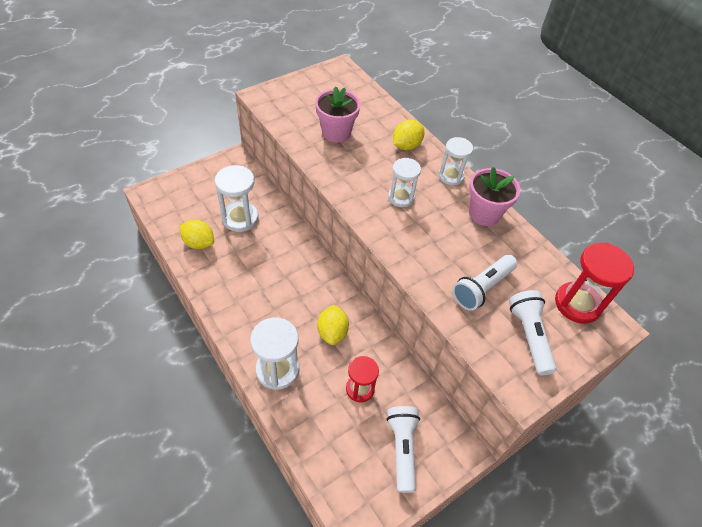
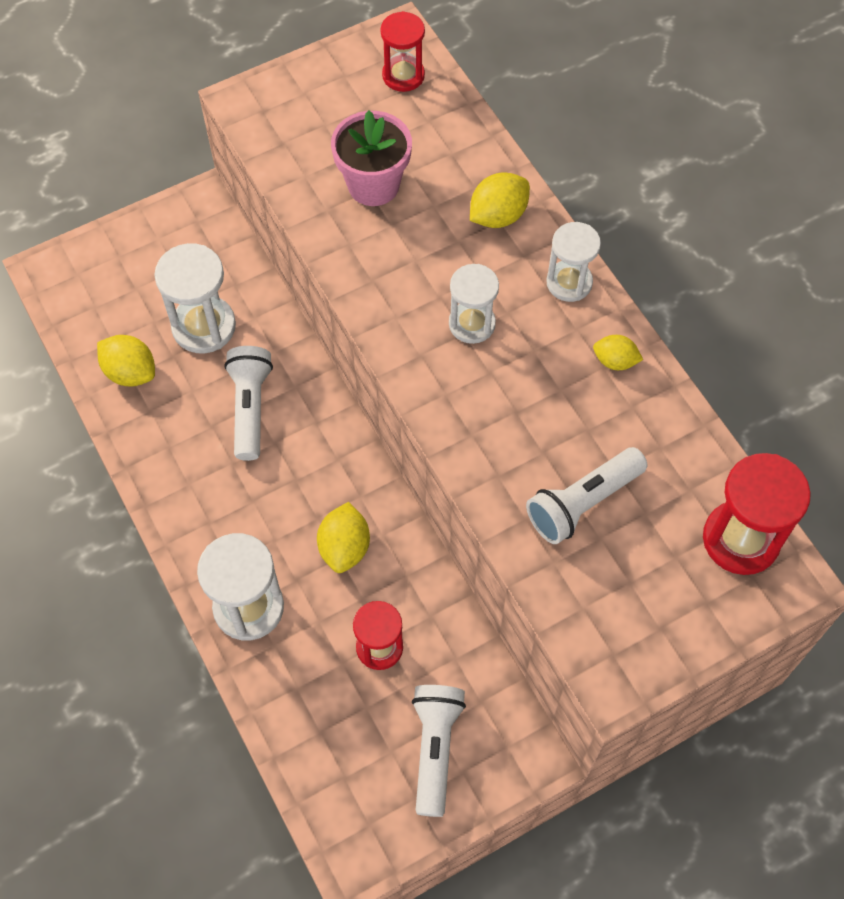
camera: 10 degrees right, 10 degrees up
pink flower pot [469,167,520,226] -> yellow lemon [593,335,643,370]
white flashlight [509,290,557,375] -> white flashlight moved to [224,346,273,461]
none -> red hourglass [381,11,425,92]

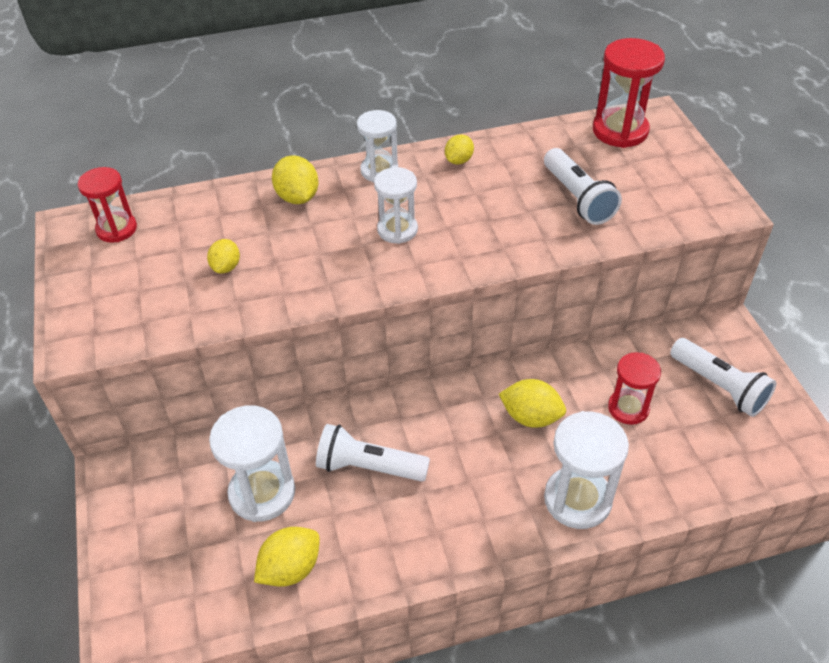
camera: 75 degrees left, 15 degrees down
pink flower pot [331,110,412,206] -> yellow lemon [207,239,240,273]
white flashlight [412,685,466,817] -> white flashlight turned 150 degrees counterclockwise [670,338,776,417]

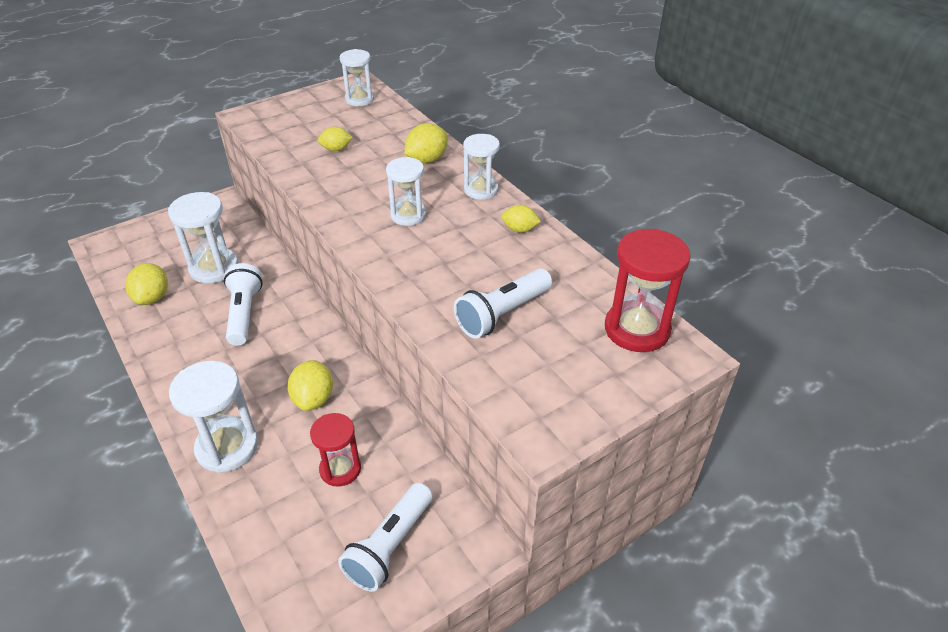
camera: 70 degrees right, 5 degrees down
red hourglass [78,167,137,243] -> white hourglass [340,49,374,106]
yellow lemon [254,527,320,587] -> yellow lemon turned 60 degrees clockwise [125,263,168,305]

